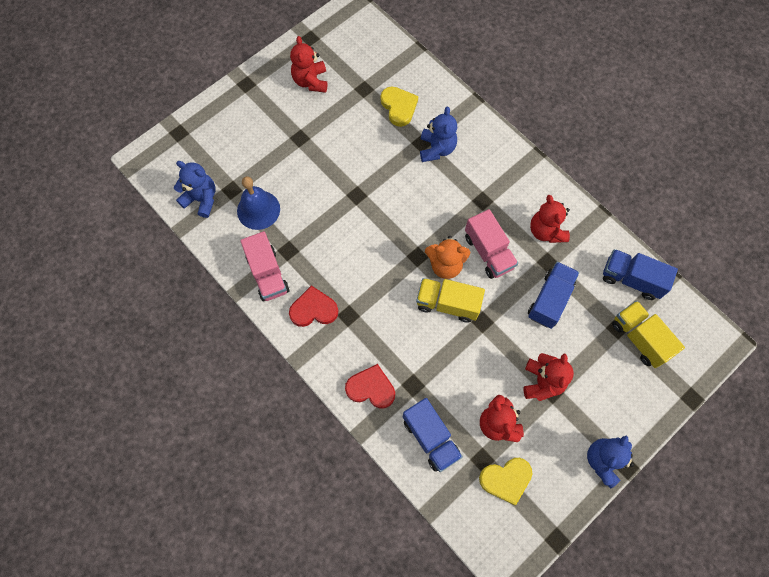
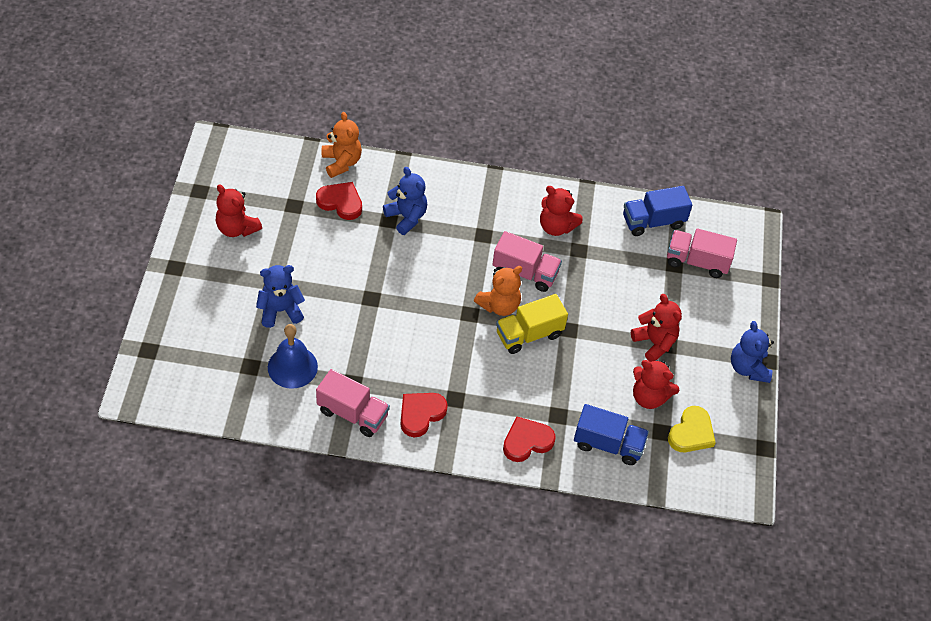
camera: 45 degrees left, 15 degrees down
blue teddy bear [174,161,216,218] -> blue teddy bear moved to [256,265,305,328]
yellow heart [381,87,418,127] -> red heart [316,182,362,220]
blue truck [528,262,579,329] -> none
yellow truck [612,301,685,368] -> pink truck [667,229,737,278]
none -> orange teddy bear [322,112,362,178]

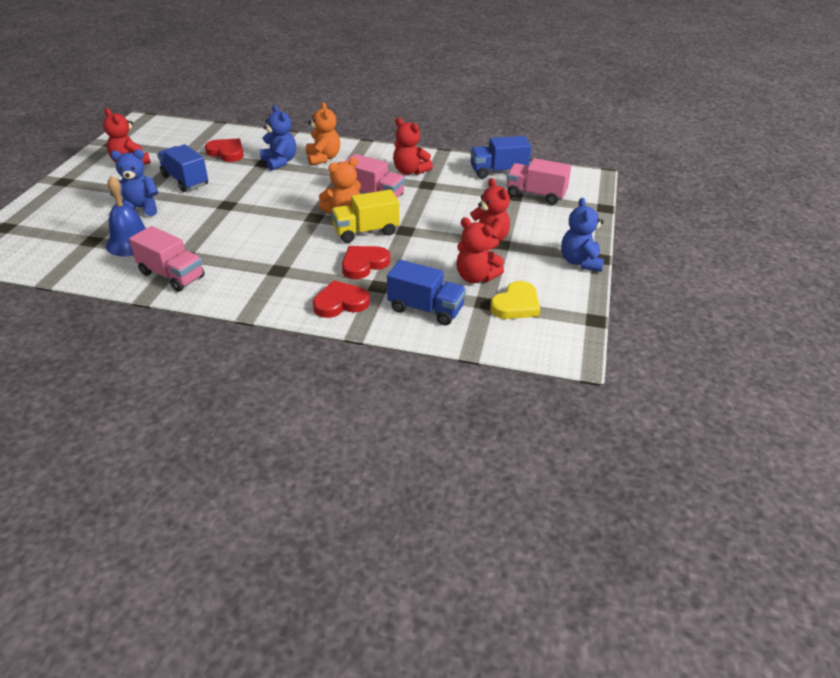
camera: 10 degrees right, 15 degrees down
orange teddy bear [322,112,362,178] -> orange teddy bear moved to [306,102,340,166]
red heart [401,393,448,438] -> red heart moved to [342,246,390,279]
none -> blue truck [157,144,208,192]

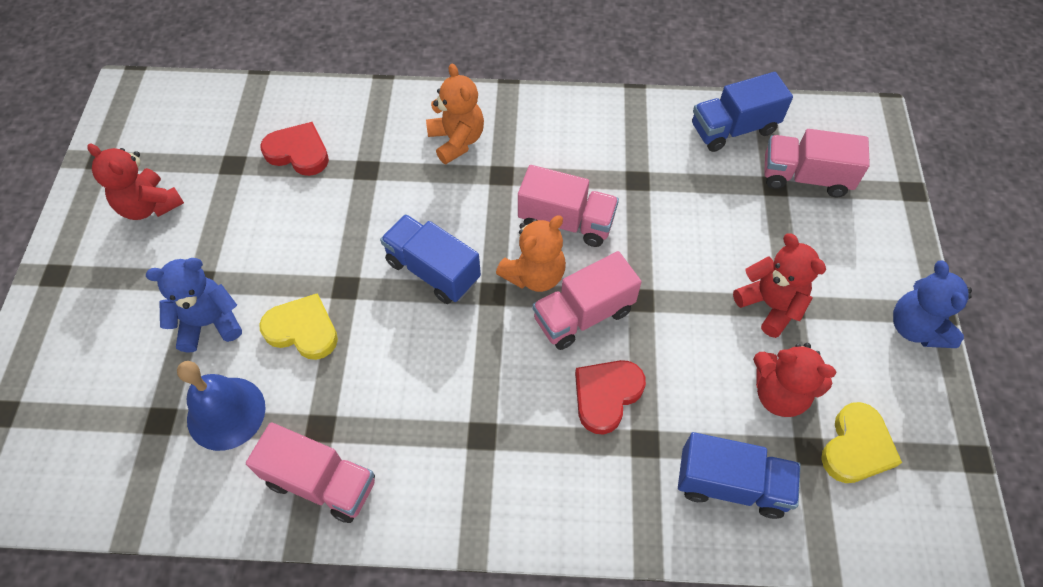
camera: 10 degrees left, 20 degrees up
blue truck [157,144,208,192] -> blue truck moved to [380,214,481,304]
blue teddy bear [260,105,296,171] -> none
red heart [313,280,370,318] -> none
yellow truck [331,189,400,243] -> pink truck [532,251,641,350]
red teddy bear [393,118,433,175] -> none
none -> yellow heart [259,293,338,360]

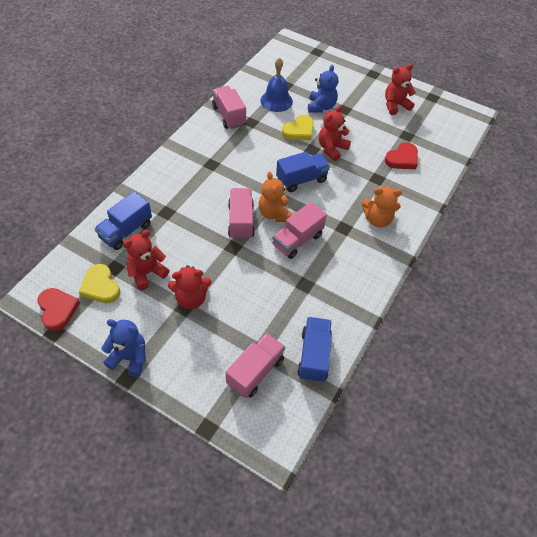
camera: 115 degrees right, 5 degrees down
pink truck [246,422,375,523] -> pink truck turned 105 degrees clockwise [212,86,246,129]
red heart [575,360,646,434] -> red heart moved to [37,288,80,331]
none -> red teddy bear [319,105,351,161]

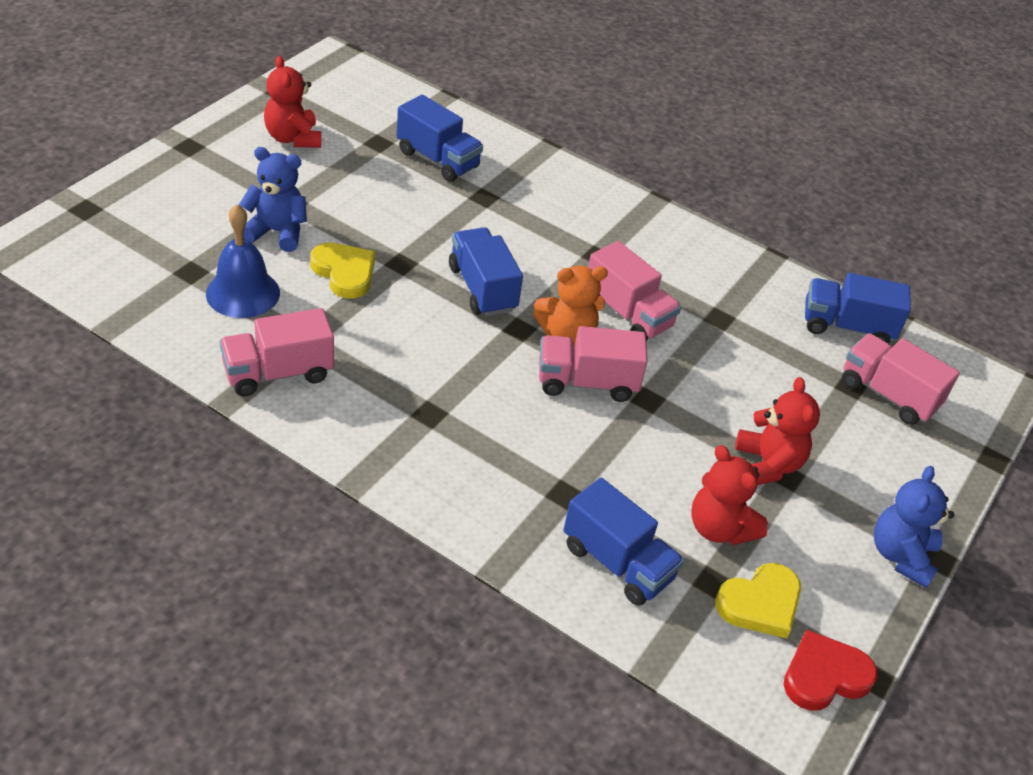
camera: 90 degrees left, 10 degrees down
red teddy bear [319,105,351,161] -> none
orange teddy bear [362,186,402,227] -> none
red heart [385,142,418,169] -> blue truck [397,95,483,182]

